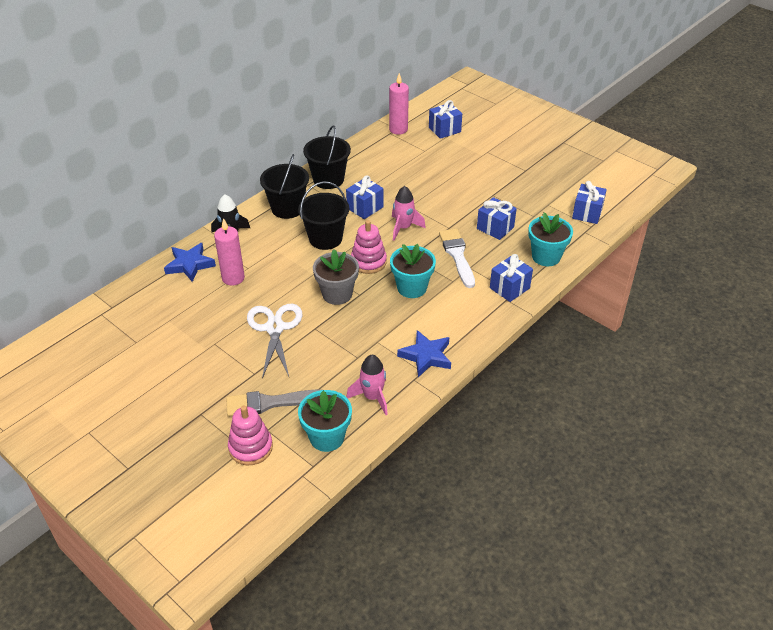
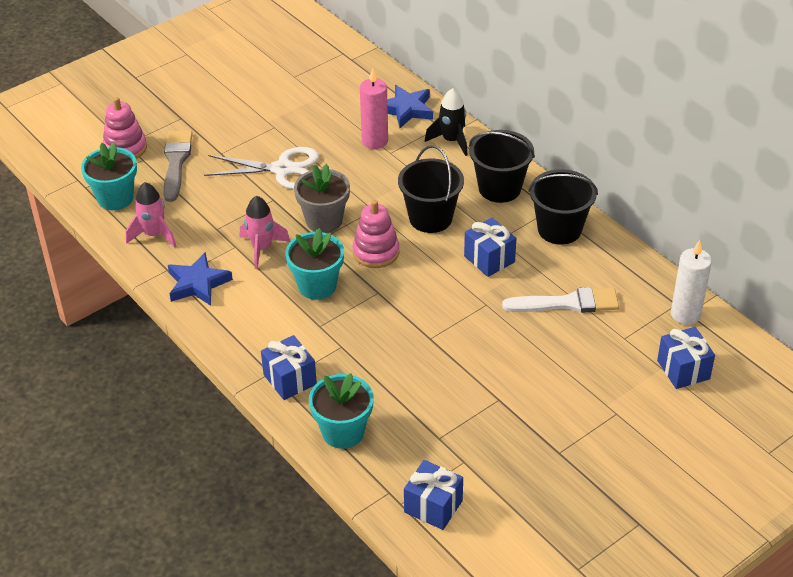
camera: 100 degrees right, 0 degrees up
pink candle [389,73,409,135] -> white candle [671,240,712,325]
pink rocket [392,186,426,241] -> pink rocket moved to [240,196,290,269]
white brush [439,229,475,288] -> white brush moved to [502,287,619,313]
blue gift [477,197,517,240] -> none

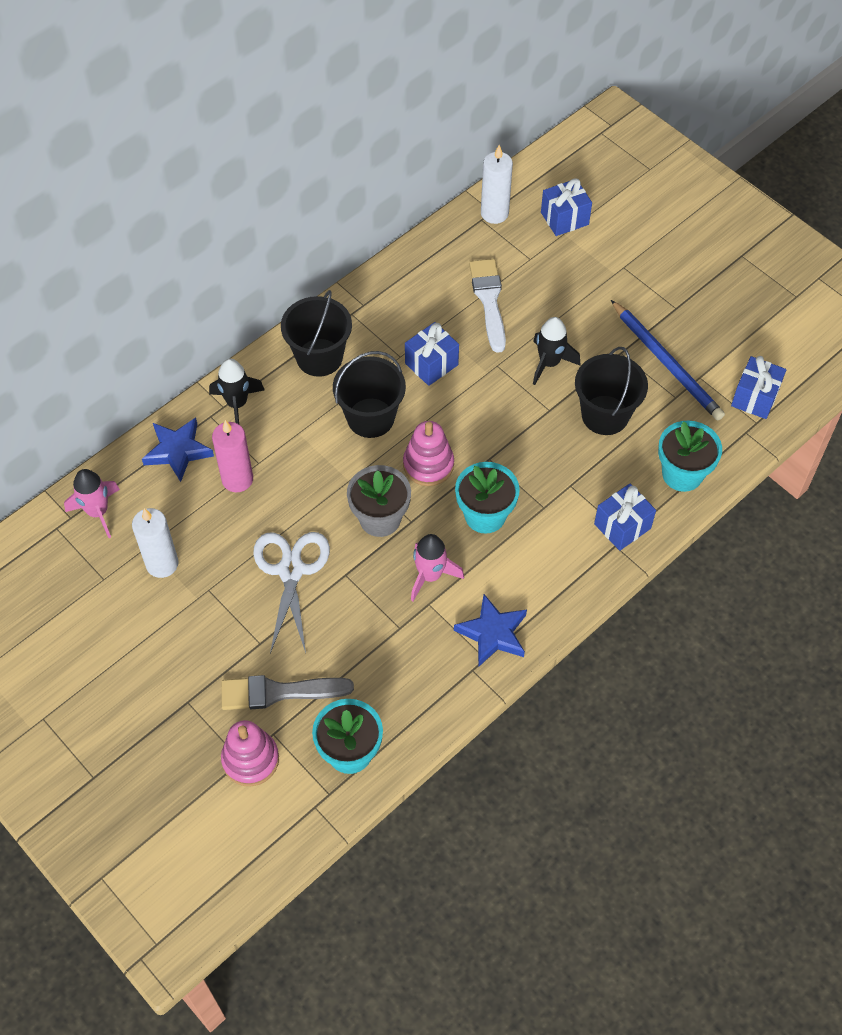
camera: 95 degrees left, 15 degrees up
pink rocket [126,182,176,247] -> pink rocket moved to [64,469,120,538]
black bucket [528,169,598,245] -> black bucket moved to [575,347,648,435]
none -> white candle [132,508,178,578]
none -> black rocket [533,317,580,385]
none -> blue pencil [611,300,725,420]

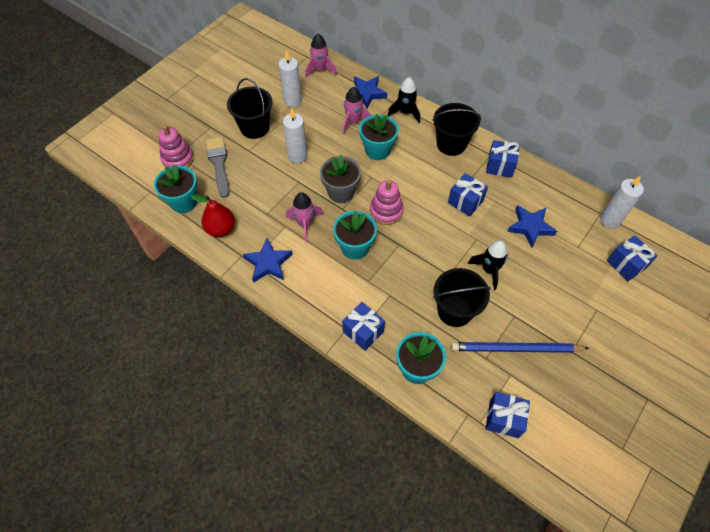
camera: 80 degrees right, 0 degrees up
pink candle [212,420,253,492] -> pink rocket [342,87,371,134]
white scissors [253,532,330,654] -> white candle [283,108,307,163]
black bucket [333,351,406,438] -> black bucket moved to [227,78,273,139]
white brush [469,259,506,353] -> blue star [507,205,557,247]
blue pencil [611,300,725,420] -> blue pencil turned 45 degrees clockwise [451,342,589,353]
none -> red pear [190,195,235,237]
none -> turquoise flower pot [359,114,399,160]
none -> blue gift [486,140,520,178]

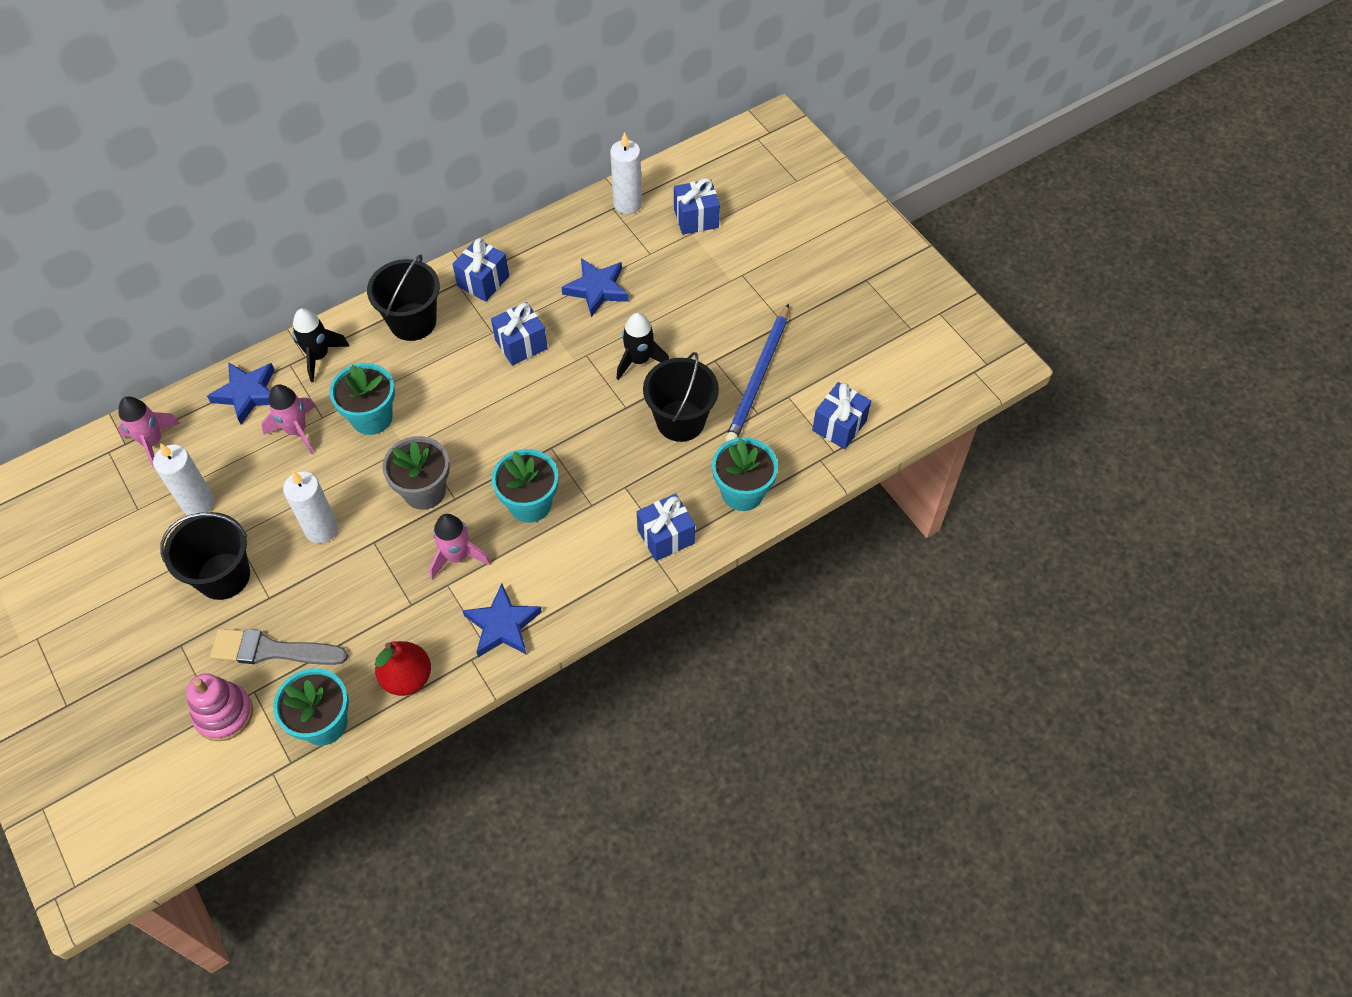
camera: 70 degrees left, 0 degrees up
pink stacking toy [370,180,404,225] -> none

